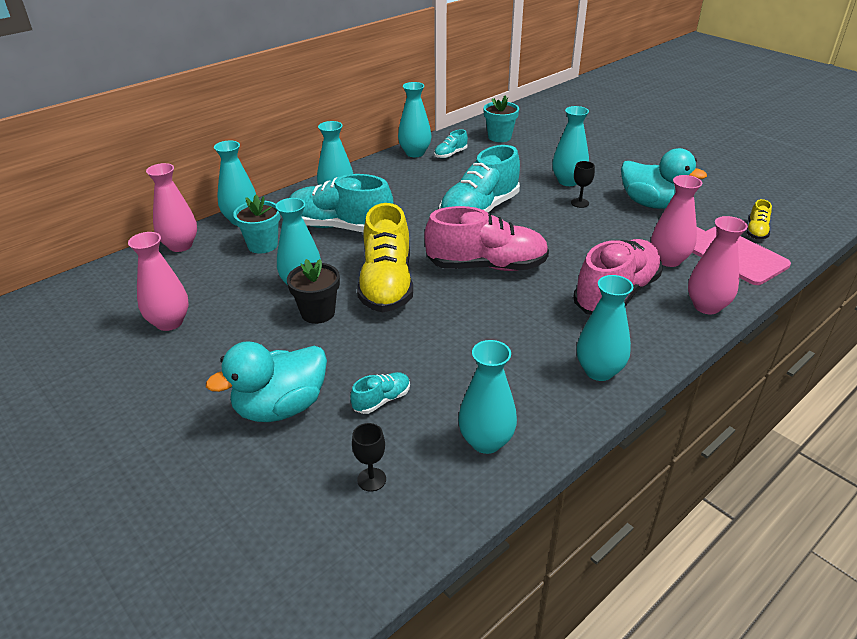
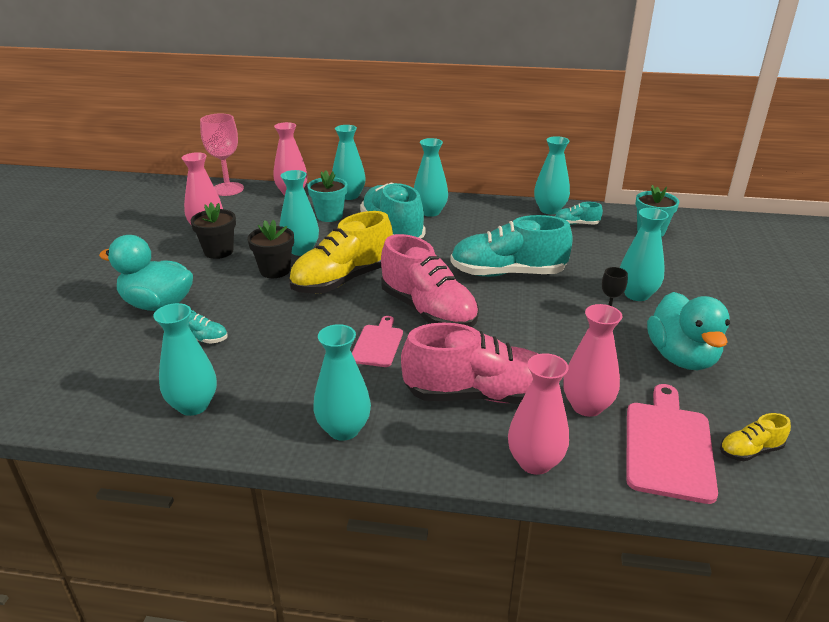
camera: 50 degrees right, 5 degrees down
black goblet [352,423,386,491] -> none
none -> black flower pot [190,203,236,259]
none -> pink goblet [200,114,244,196]
none -> pink cutting board [352,316,403,367]

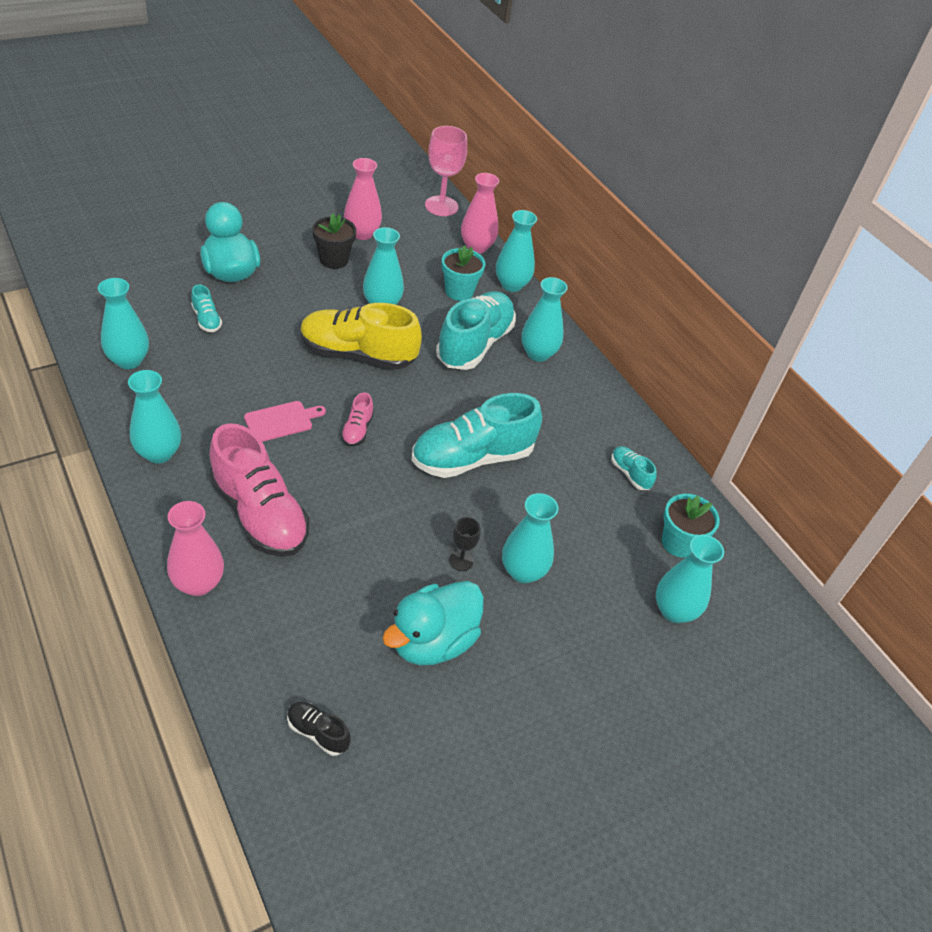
camera: 45 degrees right, 15 degrees up
black flower pot [248,219,294,278] -> none
pink shoe [381,234,479,327] -> pink shoe [341,393,374,446], size x0.44
turquoise shoe [450,215,573,277] -> turquoise shoe turned 75 degrees counterclockwise [411,393,542,478]
turquoise vase [534,136,570,214] -> turquoise vase moved to [656,535,724,623]
pink vase [563,304,622,417] -> none
pink cutting board [626,384,718,504] -> none
yellow shoe [720,413,791,461] -> black shoe [287,701,351,756]

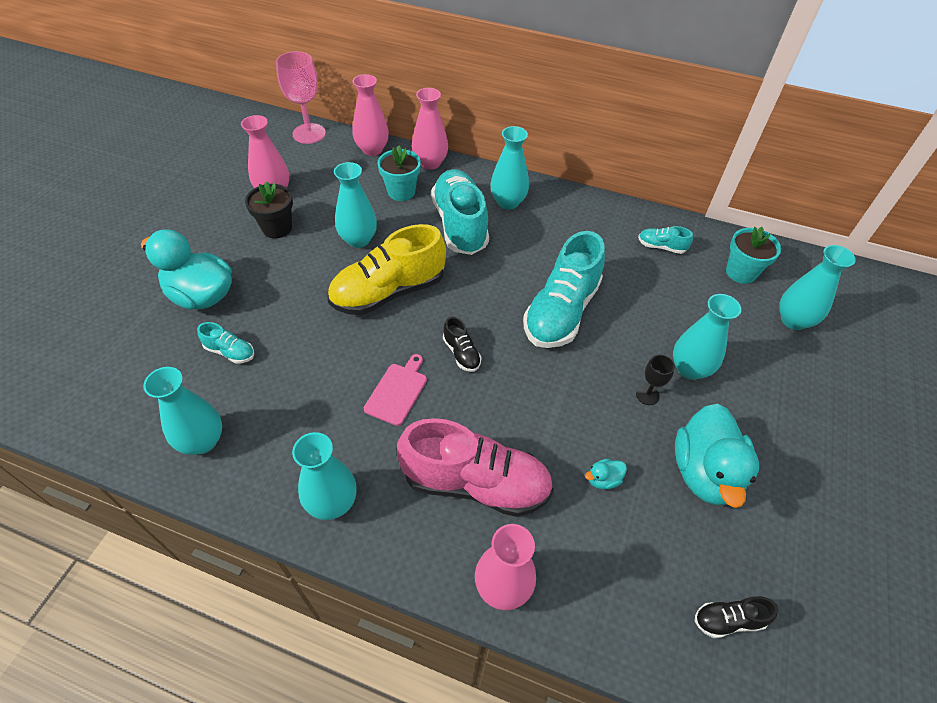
camera: 35 degrees left, 5 degrees up
pink shoe [341,393,374,446] -> black shoe [443,316,482,372]
turquoise vase [496,210,537,292] -> pink vase [412,88,448,170]
none -> turquoise duck [585,458,627,489]

